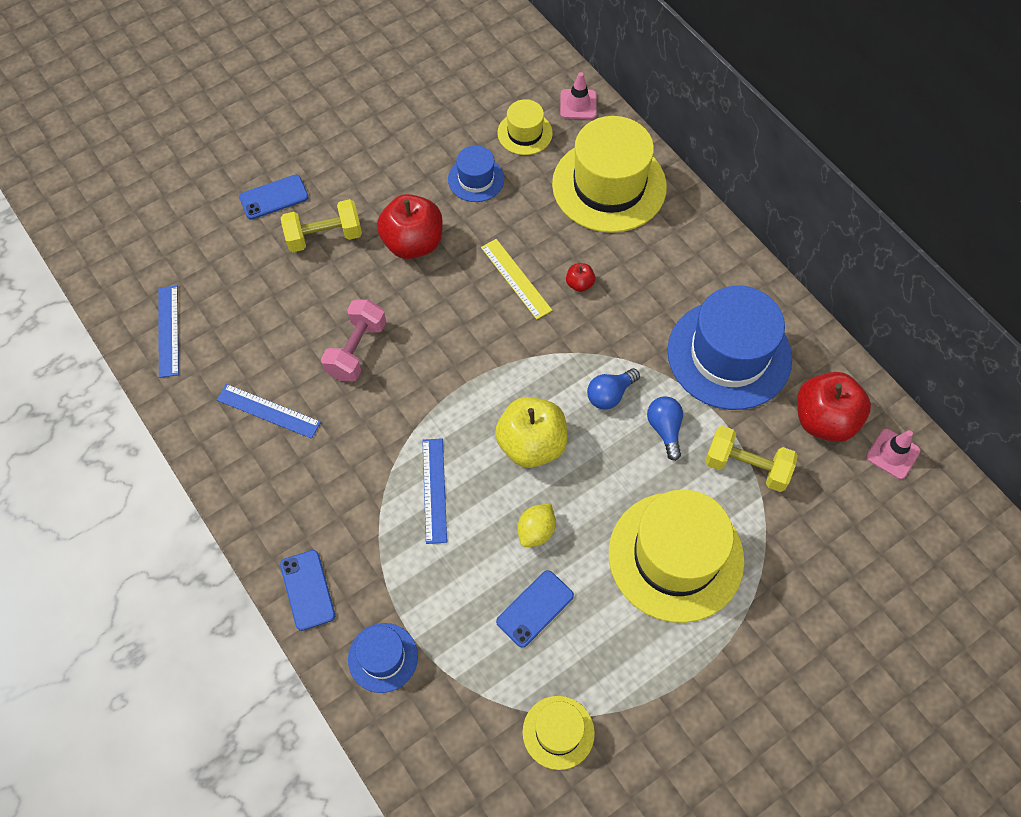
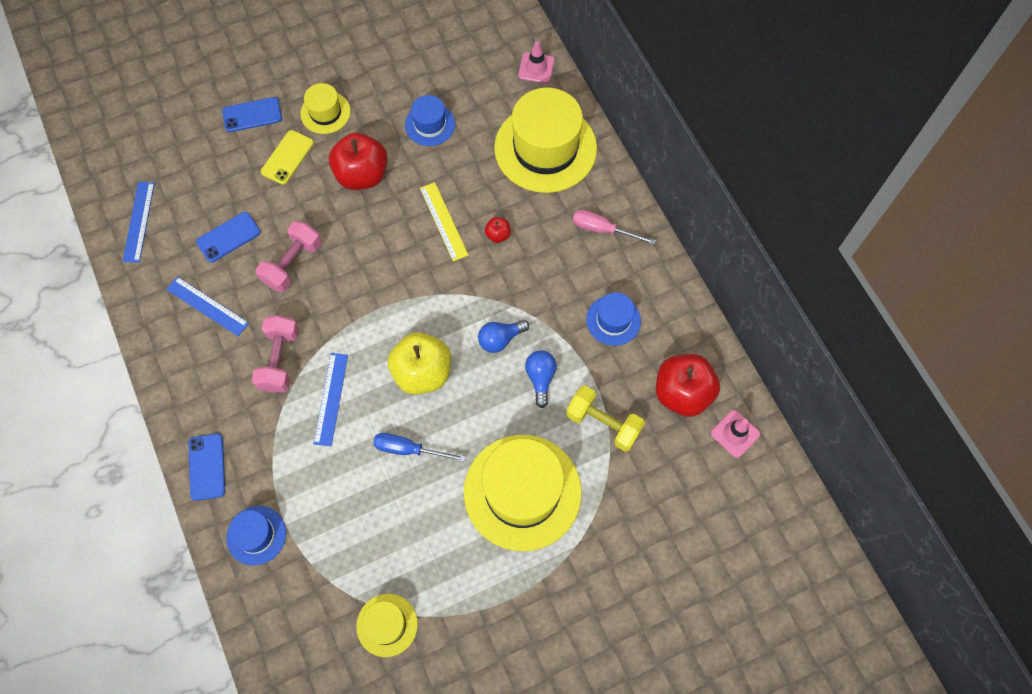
camera: 10 degrees right, 5 degrees up
yellow dumbbell [281,199,362,252] -> yellow phone [261,130,314,185]
blue phone [496,570,574,648] -> blue phone moved to [196,212,261,263]
yellow hat [498,99,553,155] -> yellow hat moved to [300,83,351,134]
yellow lemon [517,504,556,547] -> blue screwdriver [373,433,466,462]
blue hat [667,286,792,410] -> blue hat [586,293,641,346], size x0.50
none -> pink dumbbell [252,315,299,393]
none -> pink screwdriver [573,210,656,245]

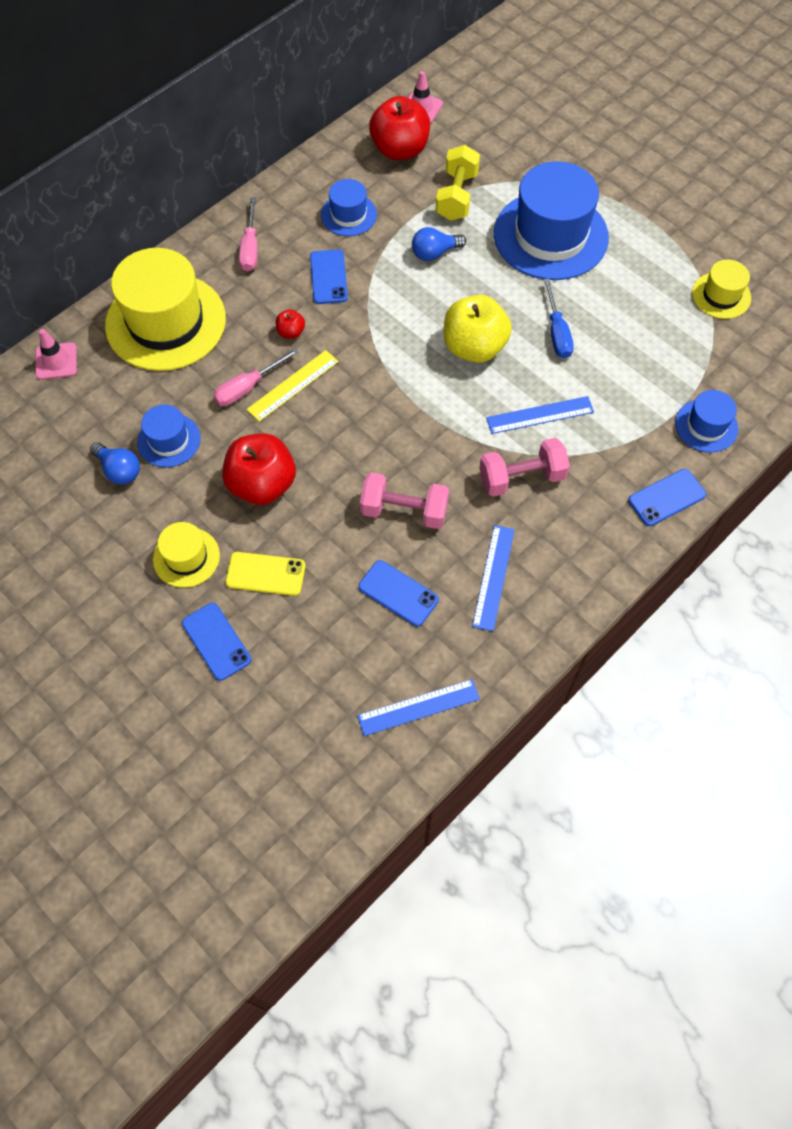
camera: 110 degrees left, 5 degrees down
yellow hat [464,435,582,551] -> blue hat [494,161,609,280]
blue light bulb [478,320,529,353] -> blue light bulb moved to [90,442,140,485]
none -> pink screwdriver [213,348,299,406]
none -> blue phone [310,249,348,304]

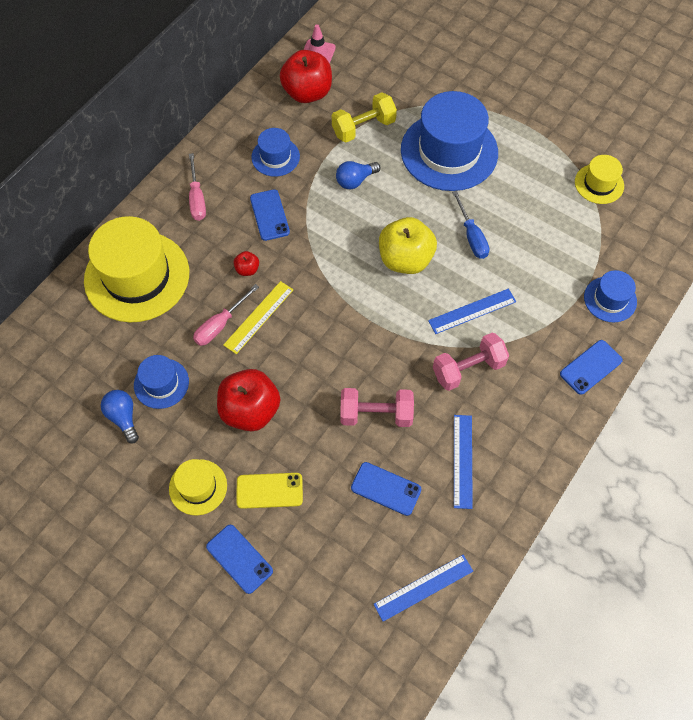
camera: 10 degrees left, 0 degrees up
pink traffic cone [35,329,77,380] -> none
blue light bulb [90,442,140,485] -> blue light bulb turned 150 degrees counterclockwise [101,390,139,443]
yellow dumbbell [436,145,480,221] -> yellow dumbbell turned 60 degrees clockwise [332,92,397,142]

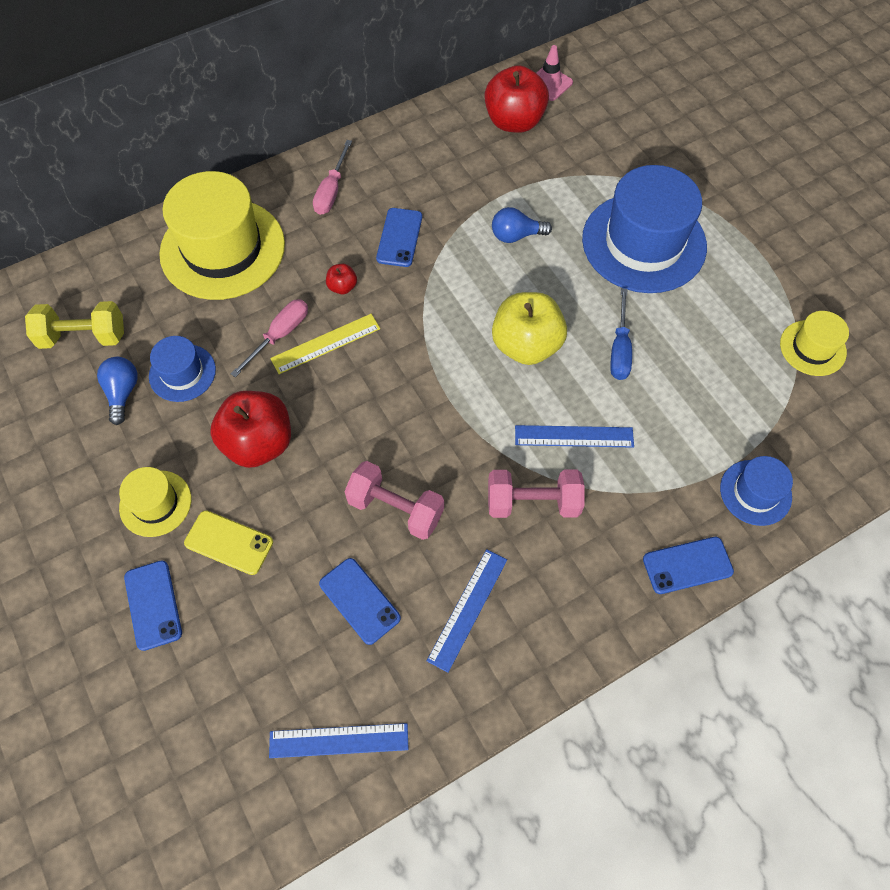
camera: 25 degrees right, 0 degrees up
pink screwdriver [193,284,259,346] -> pink screwdriver turned 150 degrees clockwise [231,299,308,378]
blue hat [251,128,300,177] -> none
yellow dumbbell [332,92,397,142] -> yellow dumbbell moved to [25,301,124,349]

